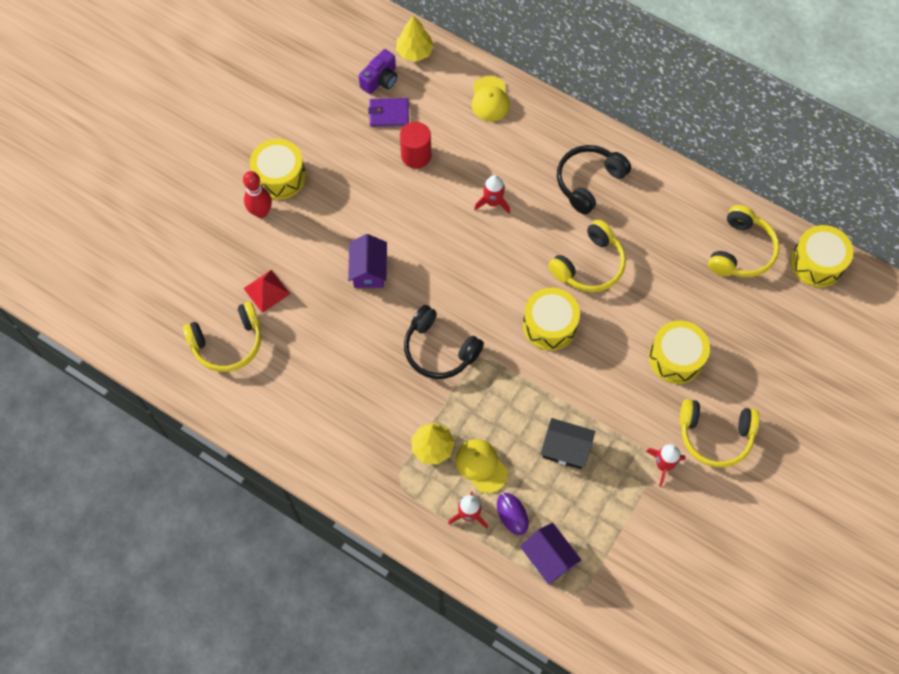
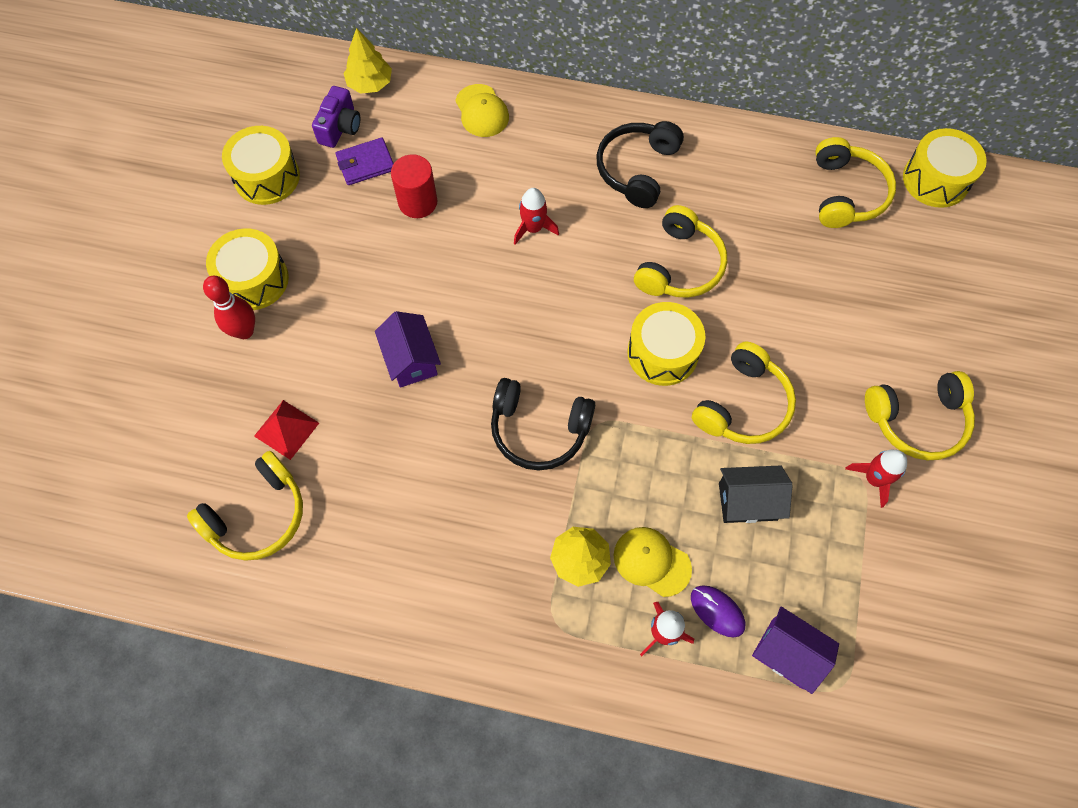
camera: 20 degrees left, 0 degrees up
yellow drum [649,320,710,384] -> yellow drum moved to [222,126,300,205]
none -> yellow headphones [692,342,796,444]

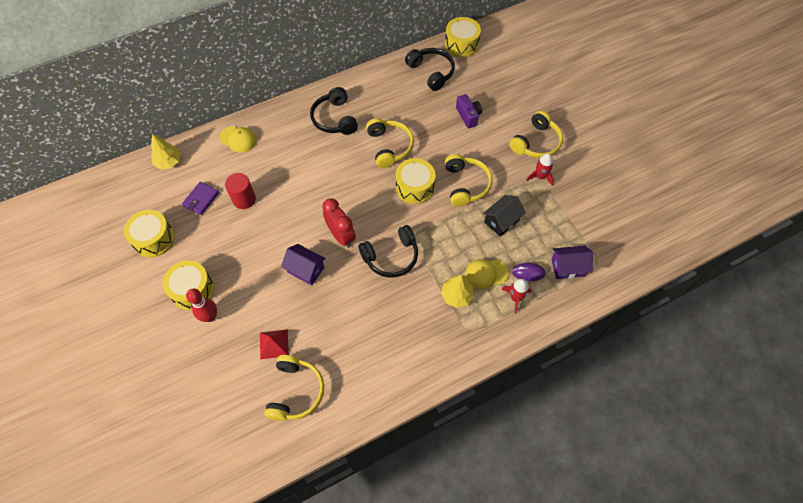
camera: 40 degrees left, 5 degrees down
purple camera [312,86,360,148] -> purple camera moved to [456,94,482,128]
red rocket [514,188,559,244] -> none
yellow headphones [815,137,896,228] -> black headphones [405,48,455,91]
none -> red clock [322,198,356,248]

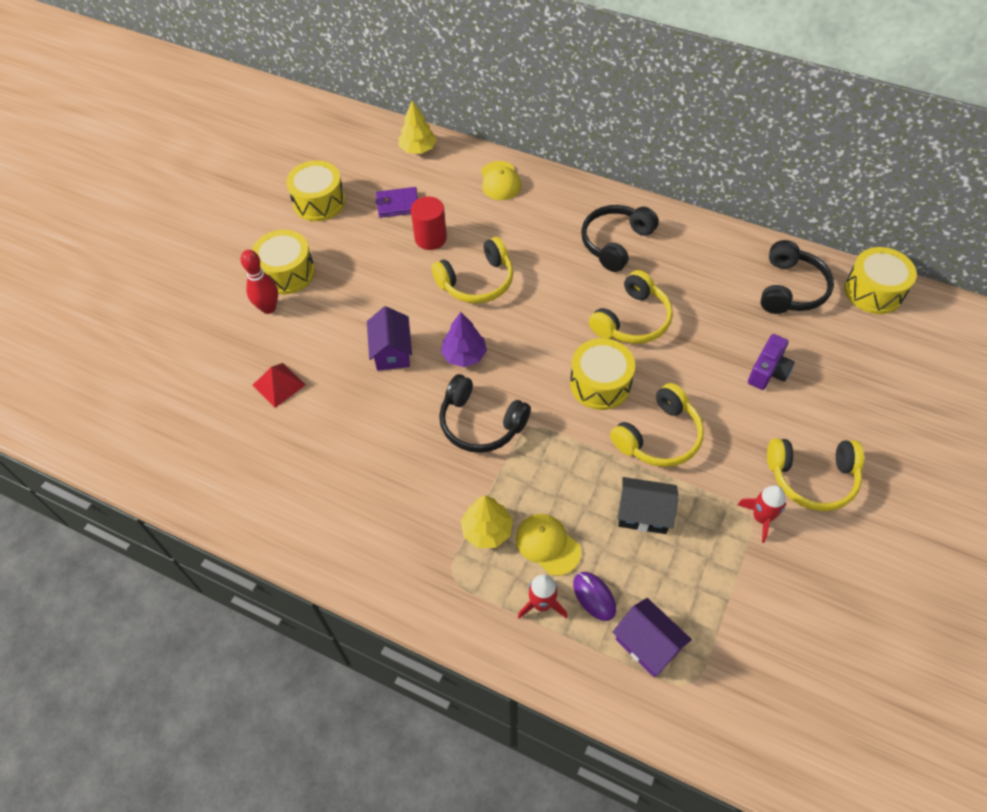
camera: 55 degrees right, 5 degrees down
yellow headphones [264,355,324,421] -> yellow headphones moved to [431,237,514,303]
red clock [322,198,356,248] -> purple tree [441,312,487,367]

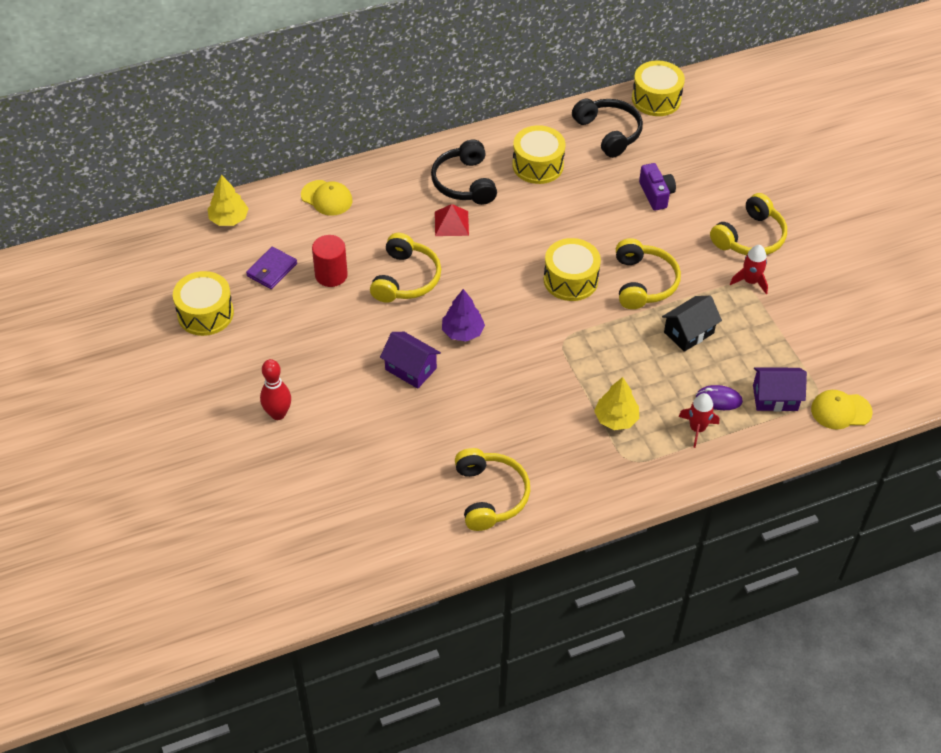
camera: 50 degrees left, 5 degrees down
yellow drum [252,230,315,294] -> yellow drum moved to [512,125,565,184]
red pyramid [253,363,305,408] -> red pyramid moved to [435,204,469,236]
black headphones [439,374,531,453] -> none
yellow cap [516,514,581,576] -> yellow cap moved to [811,390,873,430]
yellow headphones [589,270,673,344] -> yellow headphones moved to [455,448,530,531]

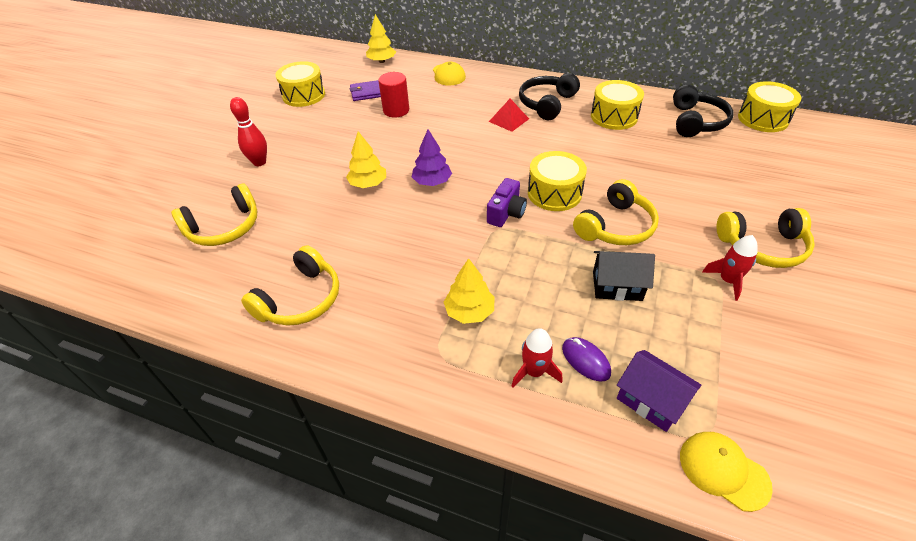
camera: 45 degrees right, 5 degrees down
yellow headphones [370,233,441,303] -> yellow headphones moved to [171,183,257,246]
purple house [380,332,441,389] -> yellow tree [346,131,386,188]
purple camera [639,163,676,211] -> purple camera moved to [487,178,527,227]

